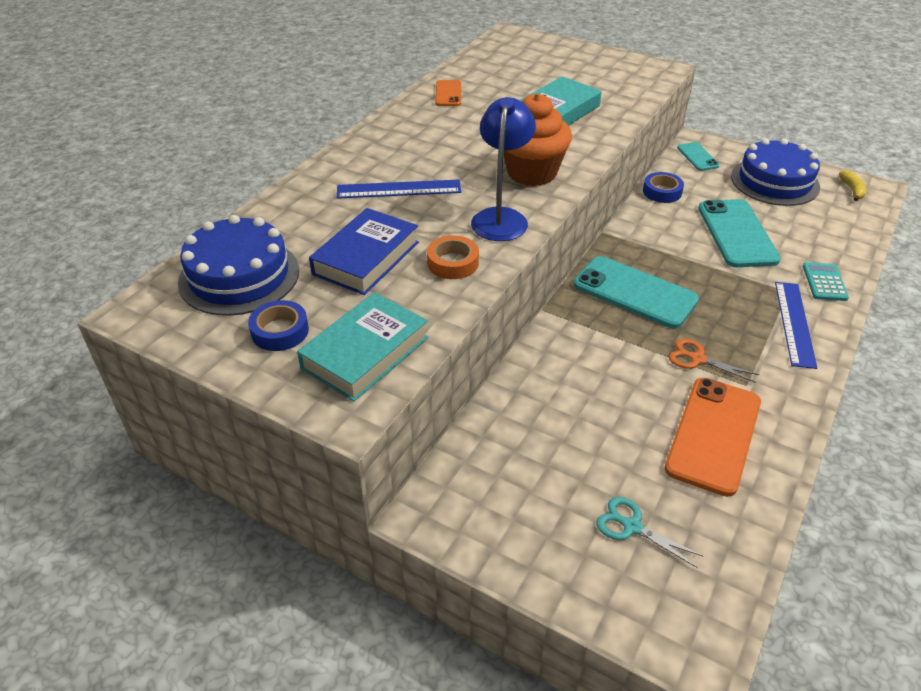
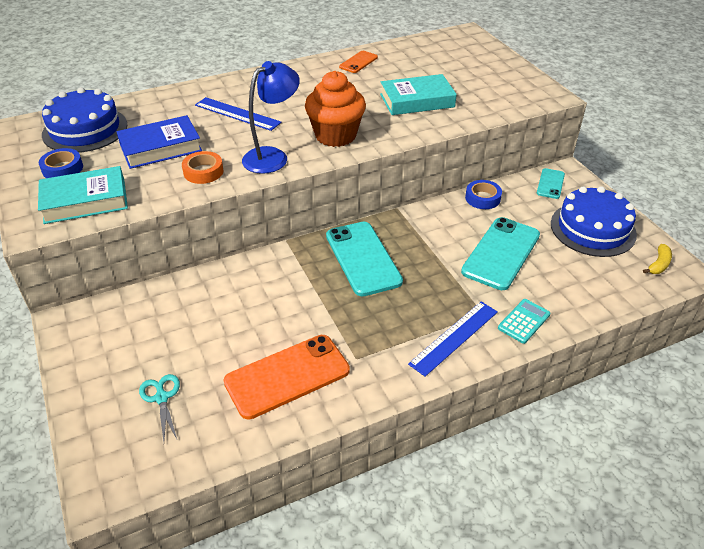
camera: 35 degrees right, 0 degrees up
orange scissors [669,339,759,383] -> none

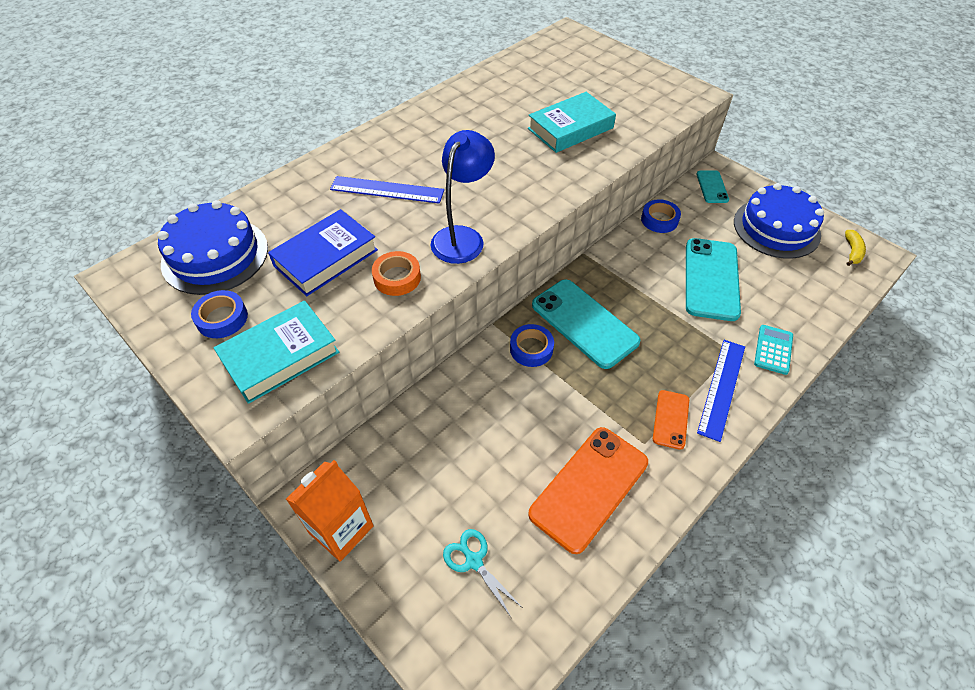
camera: 20 degrees left, 10 degrees up
orange cupcake [305,71,366,147] -> none
orange phone [339,51,378,73] -> orange phone moved to [653,390,689,450]
none -> orange carton [286,460,374,562]
none -> blue tape [510,324,554,367]

